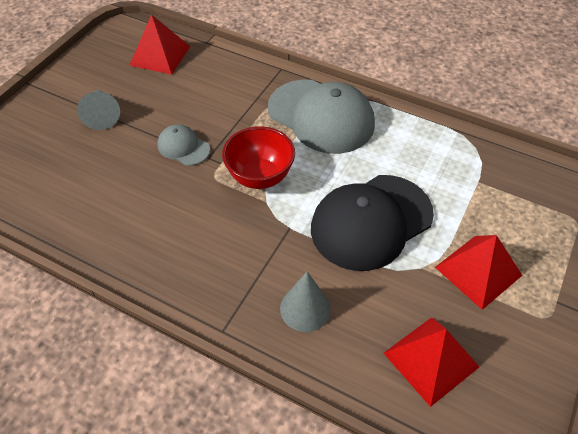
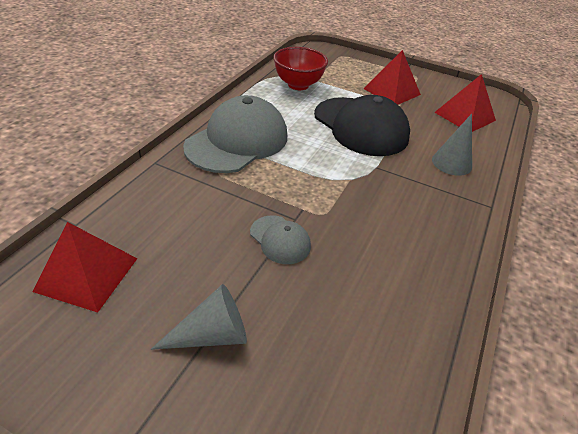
camera: 95 degrees left, 10 degrees down
grey cap [157,124,210,166] -> grey cap turned 75 degrees counterclockwise [250,215,311,264]
red bowl [222,126,295,189] -> red bowl moved to [273,47,328,90]

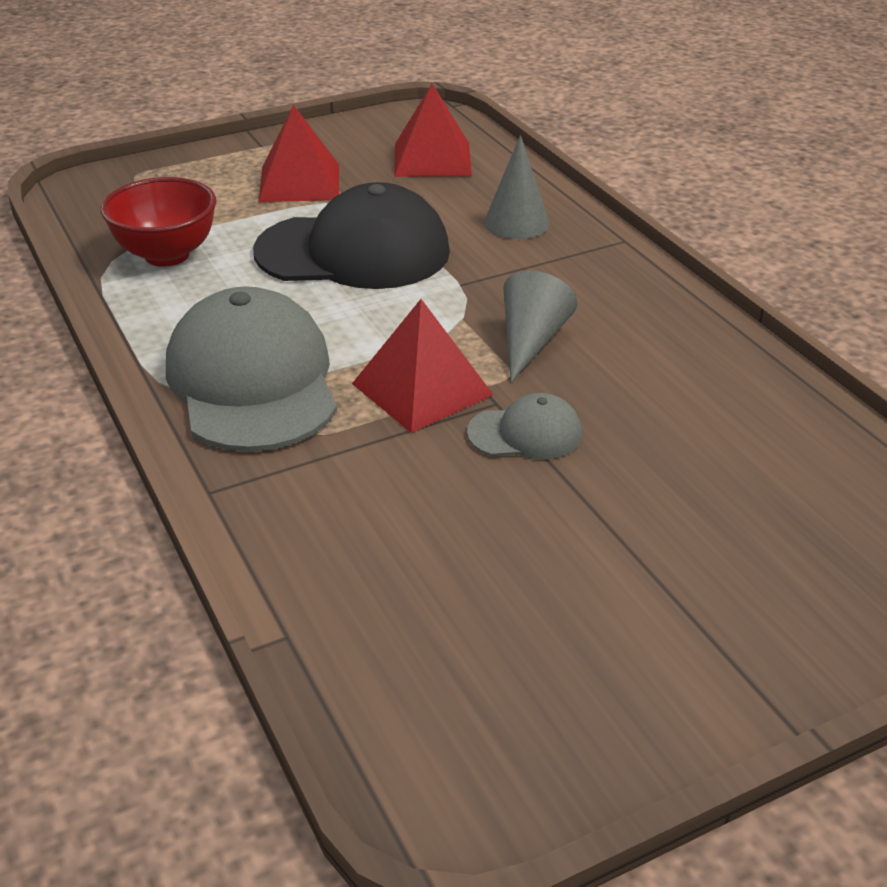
camera: 50 degrees left, 5 degrees down
red pyramid [32,222,138,312] -> red pyramid moved to [352,299,493,433]
grey cone [151,284,247,350] -> grey cone moved to [503,271,577,382]

